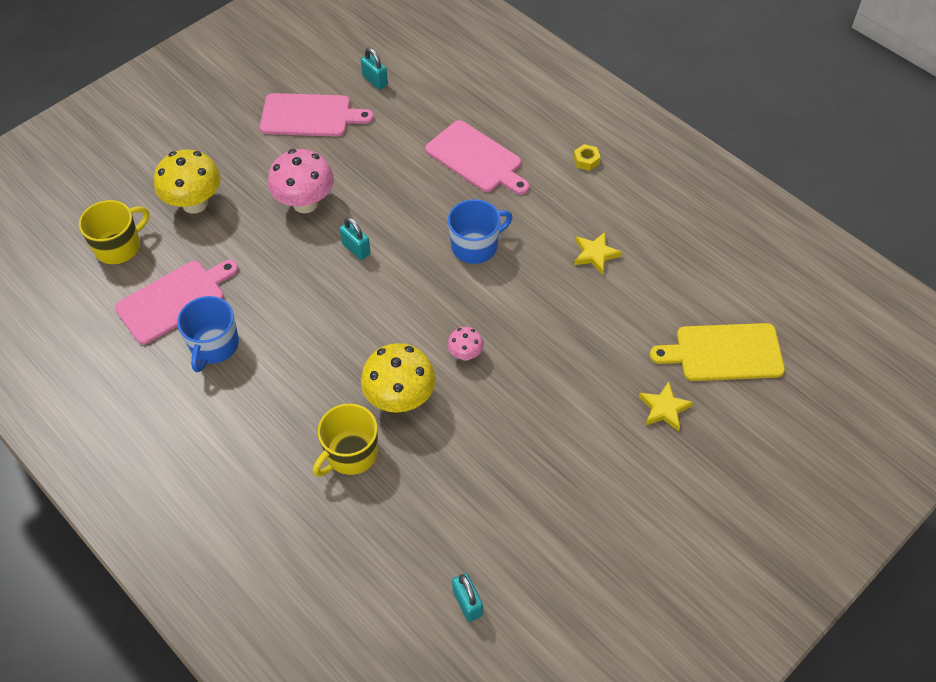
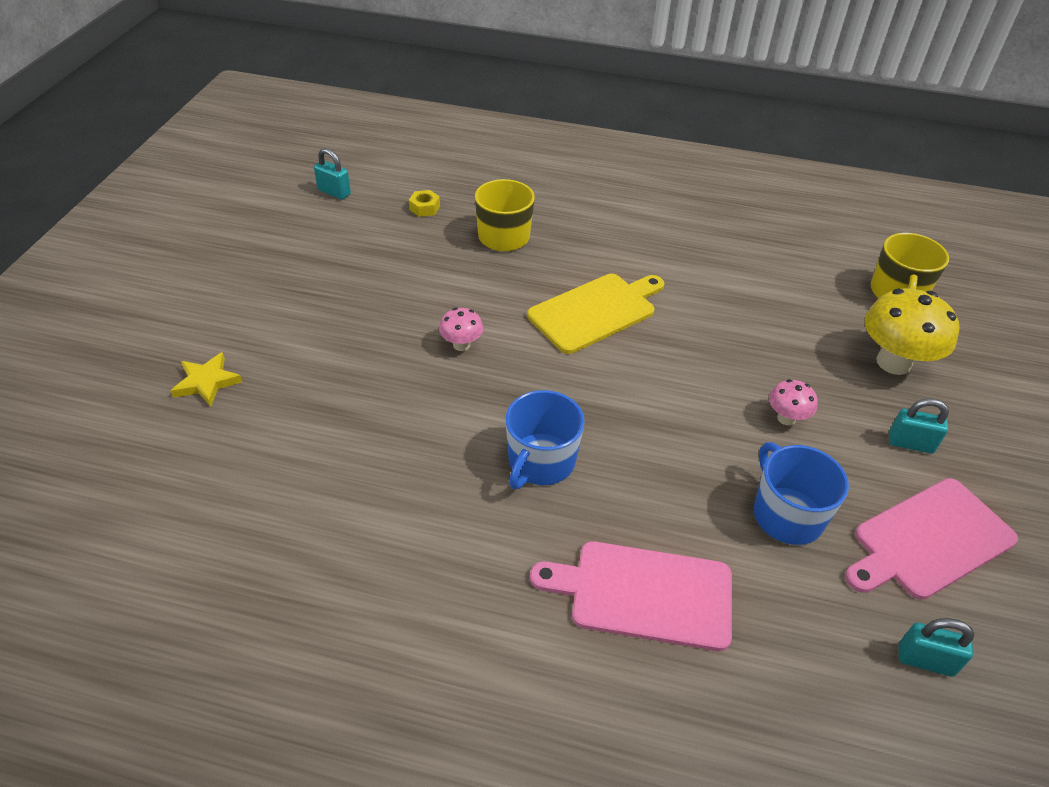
camera: 145 degrees right, 10 degrees down
pink cutting board [115,260,238,345] -> none
blue mug [177,296,239,373] -> blue mug moved to [754,442,849,545]
pink mushroom [268,149,334,213] -> pink mushroom [769,379,818,425], size x0.51
turquoise padlock [340,217,371,260] -> turquoise padlock moved to [889,398,949,454]
yellow mushroom [361,343,436,413] -> none
yellow nut [574,144,600,171] -> yellow nut moved to [409,190,440,217]
yellow star [574,232,622,275] -> none
yellow cutting board [650,323,785,381] -> yellow cutting board moved to [527,274,664,354]

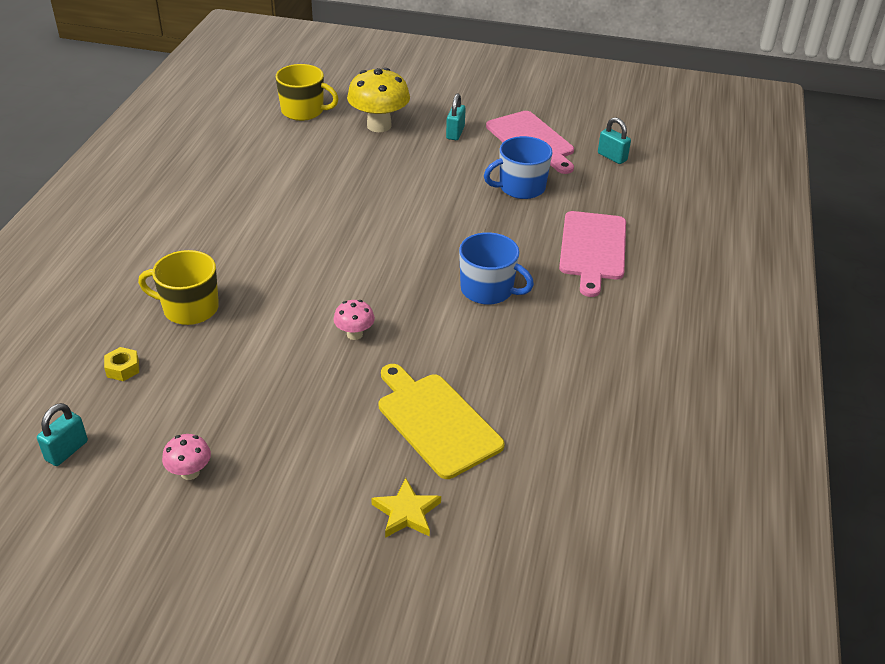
camera: 90 degrees left, 5 degrees down
yellow cutting board [527,274,664,354] -> yellow cutting board moved to [379,364,504,479]
pink mushroom [769,379,818,425] -> pink mushroom moved to [162,434,211,480]
turquoise padlock [899,618,974,677] -> turquoise padlock turned 60 degrees counterclockwise [598,117,631,164]

